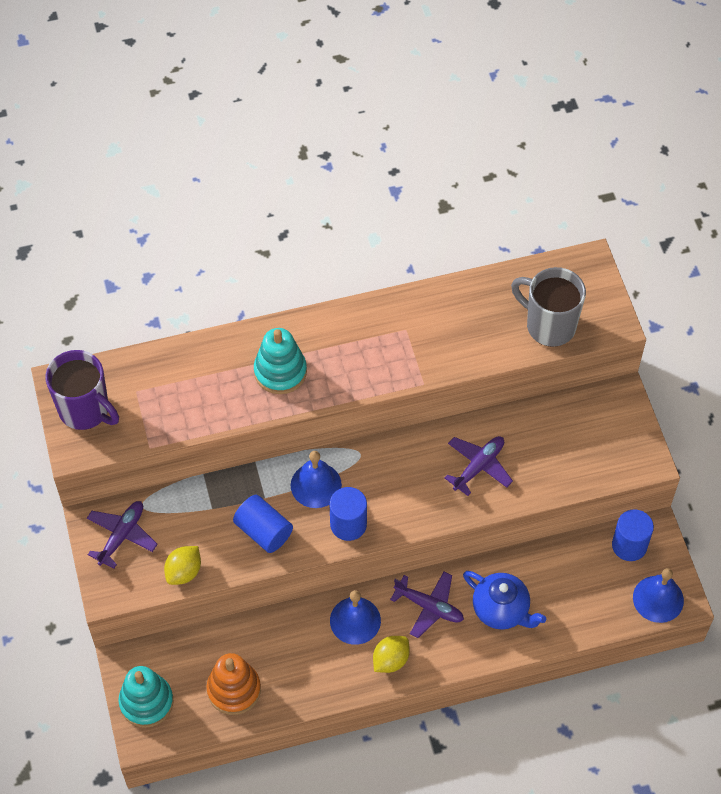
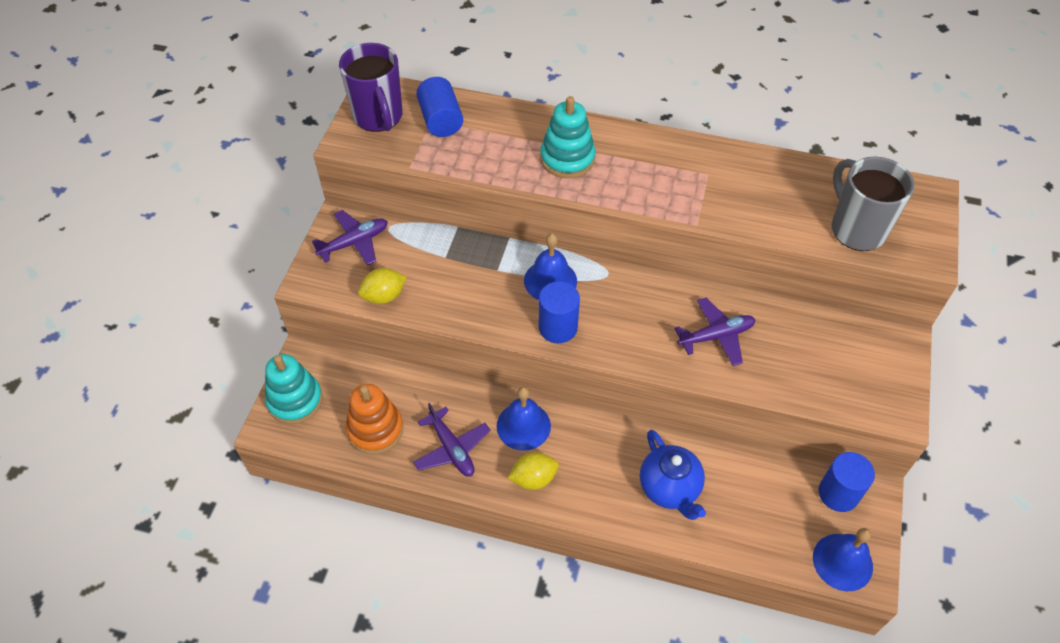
camera: 30 degrees right, 5 degrees down
blue cylinder [233,495,293,553] -> blue cylinder moved to [416,77,463,137]
purple plane [390,572,464,638] -> purple plane moved to [413,403,490,477]

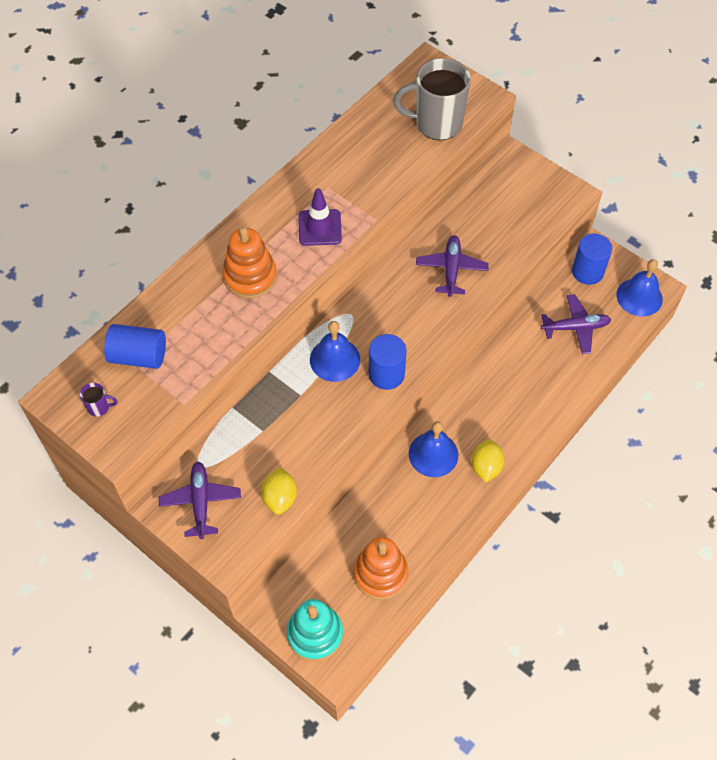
camera: 65 degrees left, 5 degrees up
purple mug [339,43,403,132] -> purple mug [80,383,117,417], size x0.40
purple plane [413,403,490,477] -> purple plane moved to [541,294,611,354]
turquoise stacking toy [540,96,595,178] -> orange stacking toy [222,227,277,299]
blue teapot [640,430,706,520] -> none
none -> purple traffic cone [298,188,342,246]

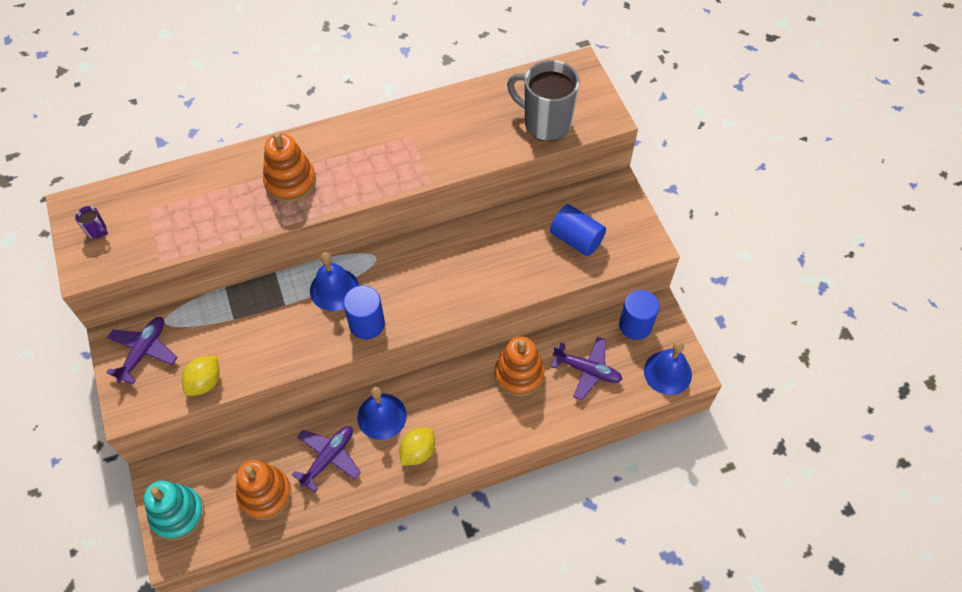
camera: 30 degrees right, 0 degrees up
blue cylinder [104,324,166,369] -> blue cylinder moved to [550,204,606,256]
purple traffic cone [298,188,342,246] -> none
purple plane [416,235,489,297] -> purple plane moved to [292,426,361,492]
none -> orange stacking toy [494,336,545,397]

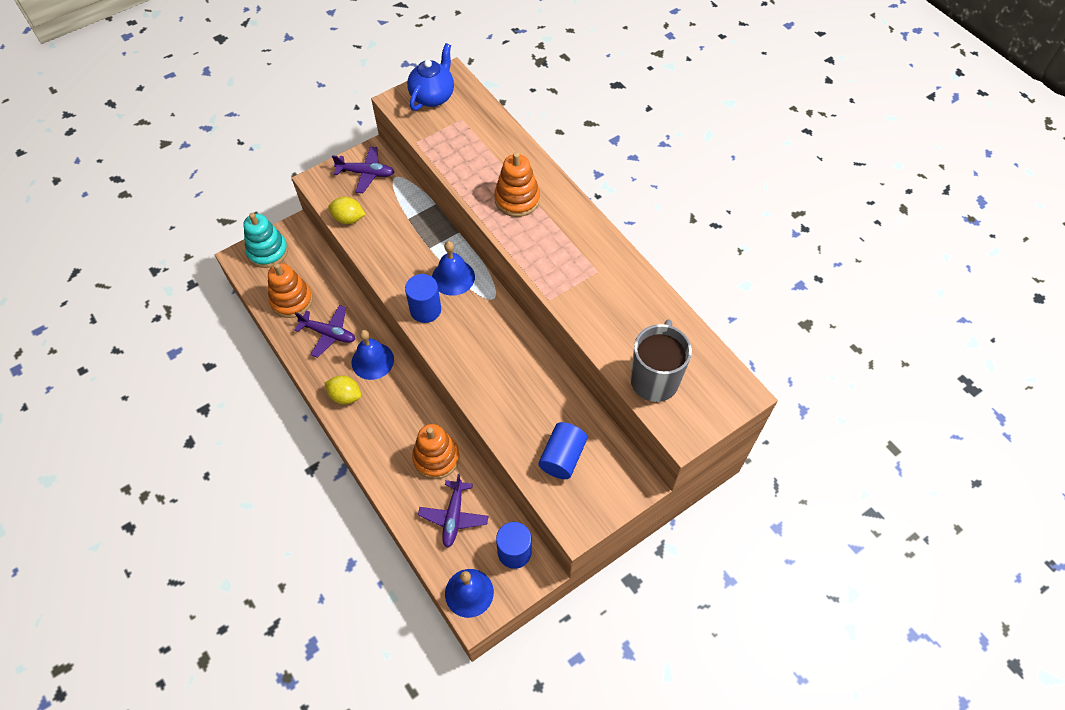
camera: 75 degrees right, 0 degrees up
purple mug [75,206,108,239] -> blue teapot [407,43,454,111]

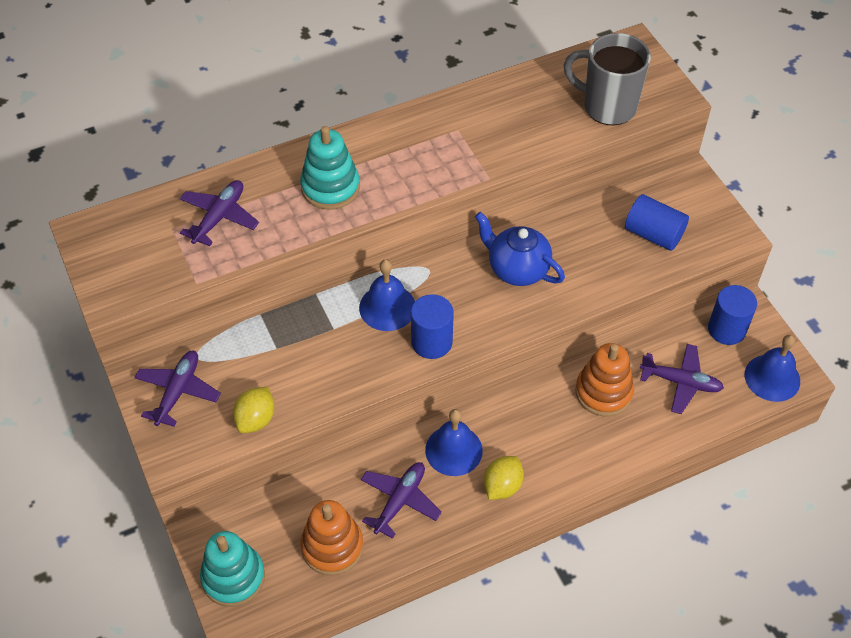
camera: 80 degrees left, 5 degrees down
blue teapot [407,43,454,111] -> blue teapot moved to [475,212,565,286]
orange stacking toy [494,152,540,217] -> turquoise stacking toy [300,126,360,210]
none -> purple plane [180,180,259,246]

